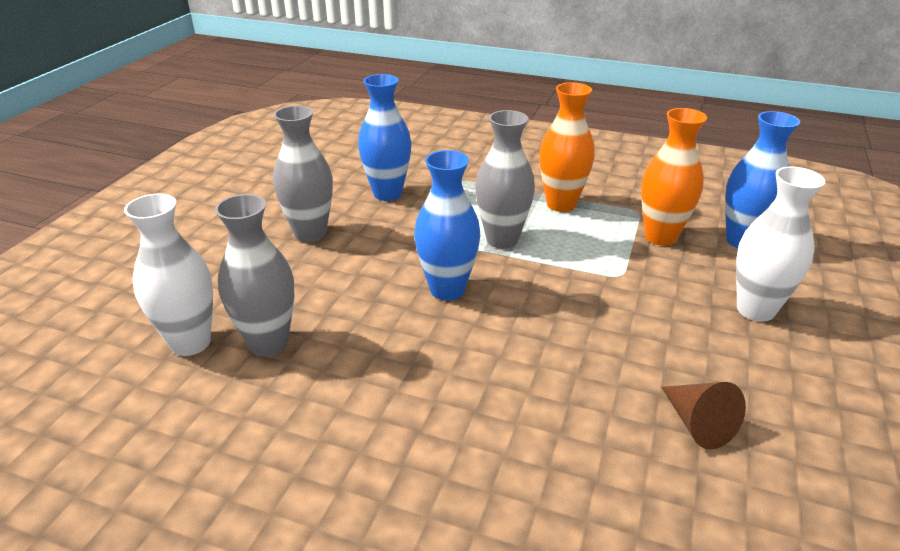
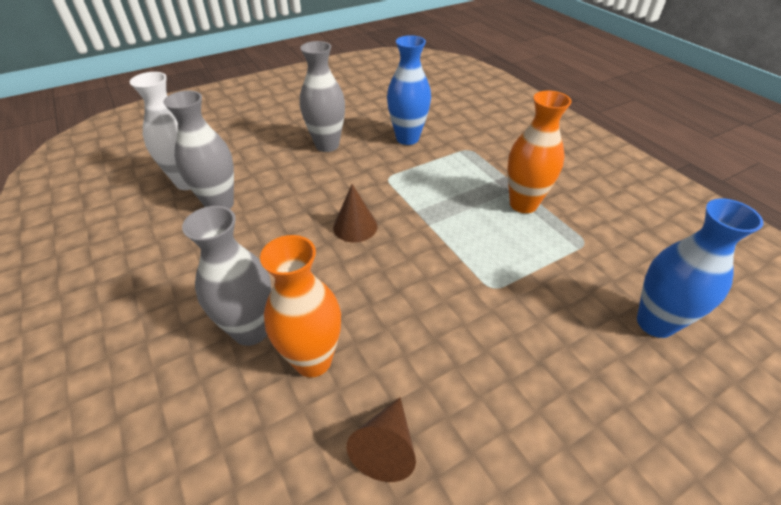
camera: 40 degrees right, 10 degrees up
blue vase [414,150,480,301] -> brown cone [333,184,377,242]
grey vase [475,110,535,249] -> grey vase moved to [182,206,272,346]
orange vase [641,108,707,246] -> orange vase moved to [260,235,341,377]
white vase [736,167,825,322] -> none

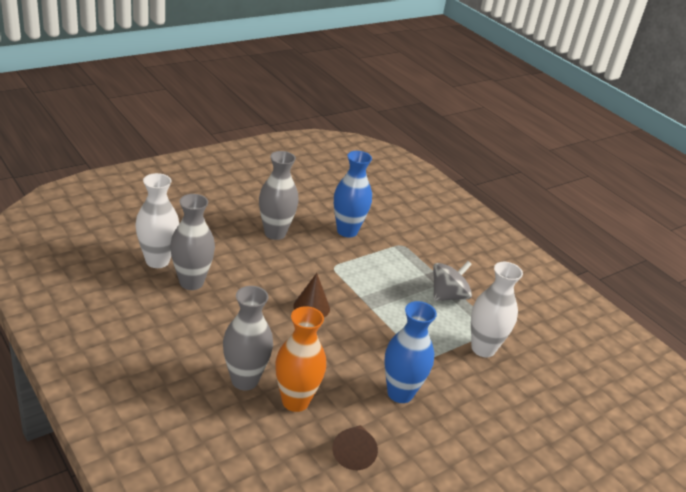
camera: 10 degrees left, 10 degrees down
orange vase [507,91,572,213] -> grey spinning top [433,261,472,301]
blue vase [637,198,763,338] -> blue vase moved to [384,301,437,403]
none -> white vase [471,262,523,357]

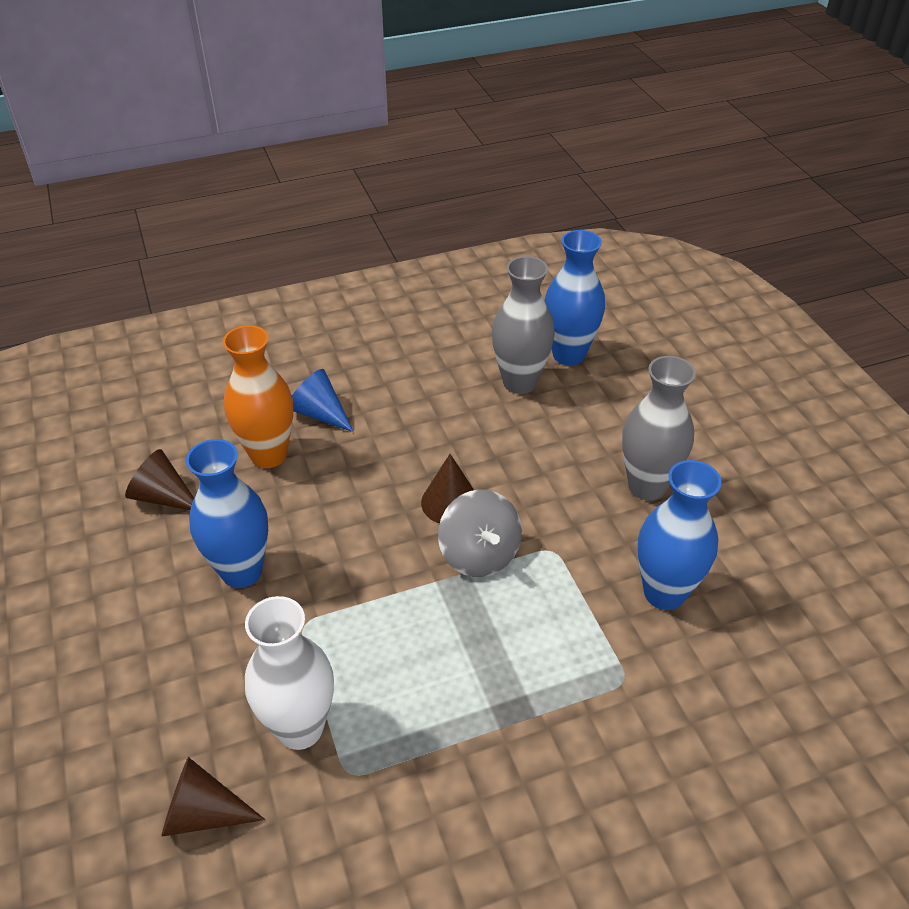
camera: 110 degrees right, 10 degrees up
white vase [135,173,179,268] -> blue vase [544,230,605,366]
grey vase [223,286,273,390] -> blue cone [292,369,354,432]
grey spinning top [433,261,472,301] -> grey spinning top moved to [438,489,522,577]
none -> brown cone [161,757,265,837]

